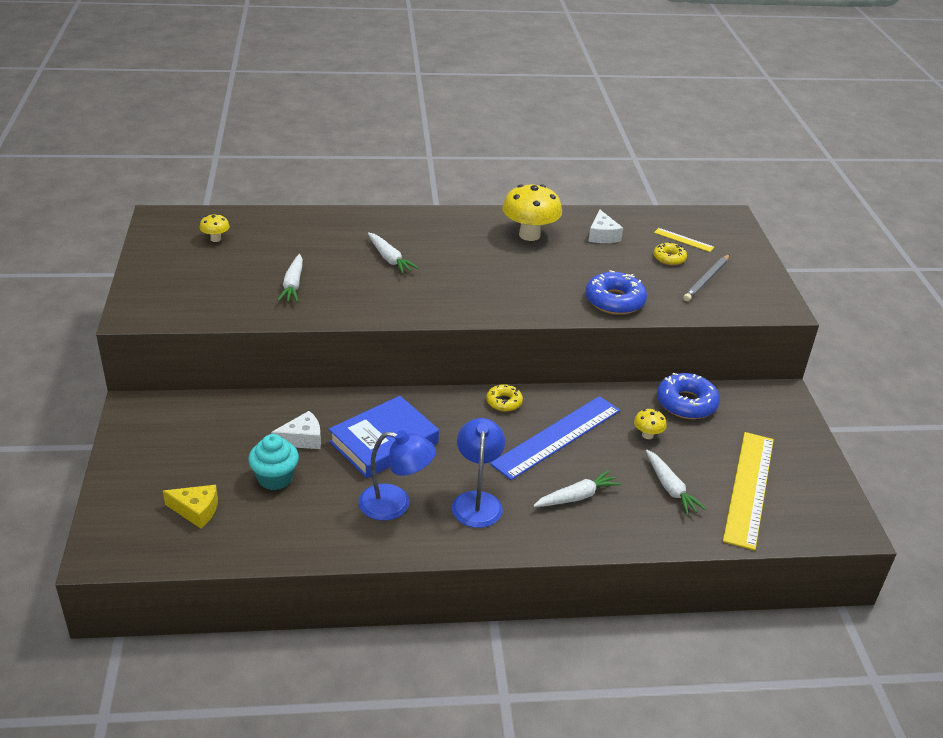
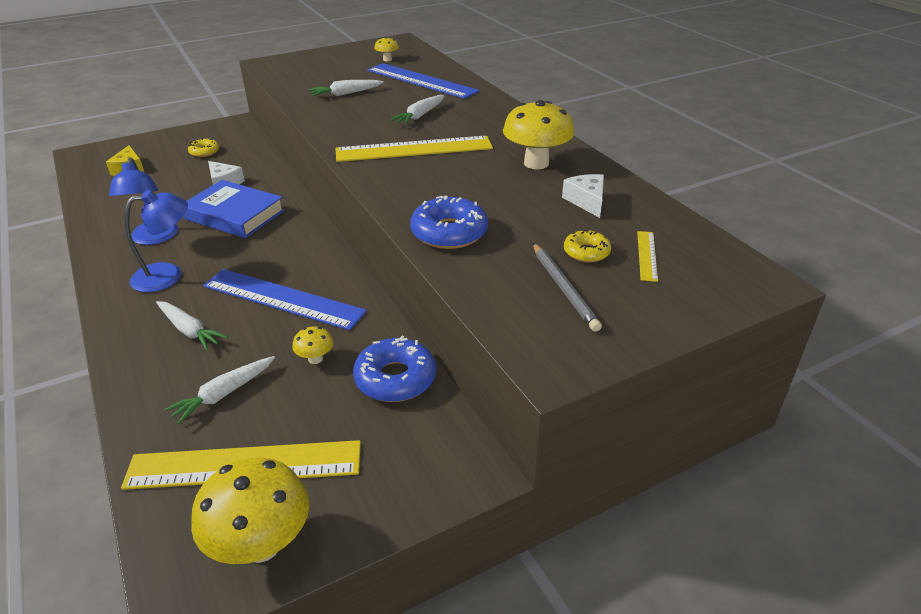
camera: 70 degrees right, 0 degrees up
turquoise cupcake [248,434,299,490] -> none
yellow donut [486,384,523,412] -> yellow donut moved to [188,138,219,157]
white cheese [588,210,623,243] -> white cheese turned 105 degrees clockwise [562,174,604,218]
grey pencil [683,254,730,301] -> grey pencil turned 120 degrees counterclockwise [533,243,602,332]
none -> yellow mushroom [191,458,309,564]
none -> yellow ruler [335,136,493,162]
none -> blue ruler [367,63,479,99]

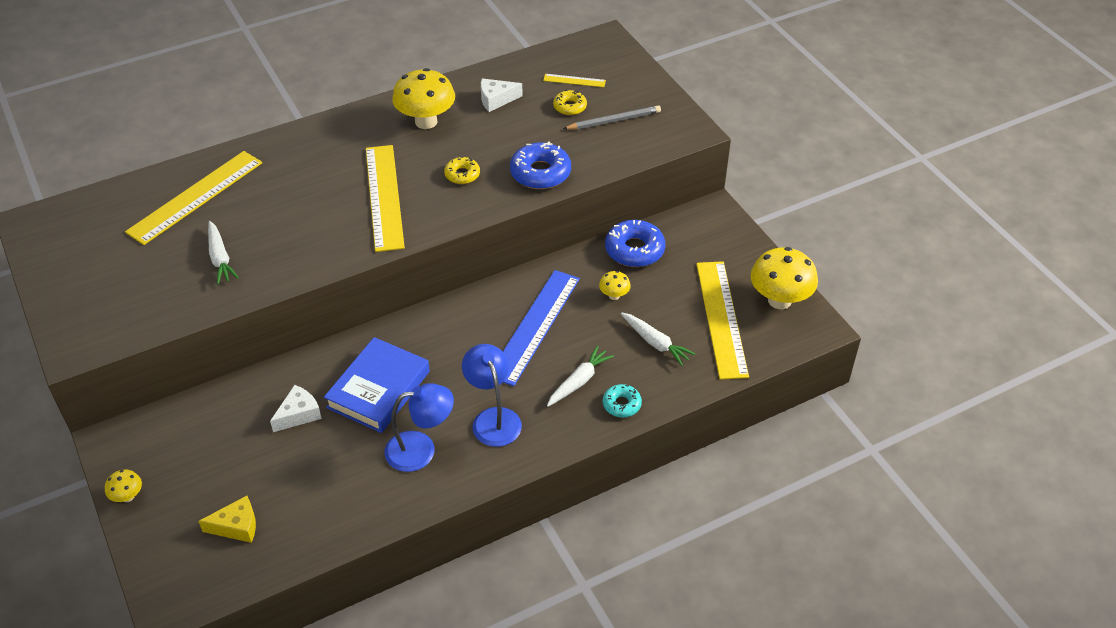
camera: 90 degrees left, 10 degrees up
yellow donut [188,138,219,157] -> yellow donut moved to [444,156,480,184]
blue ruler [367,63,479,99] -> yellow ruler [125,151,262,245]
yellow mushroom [374,37,399,61] -> yellow mushroom moved to [105,470,142,502]
white carrot [390,95,445,125] -> none
none -> turquoise donut [603,384,642,417]

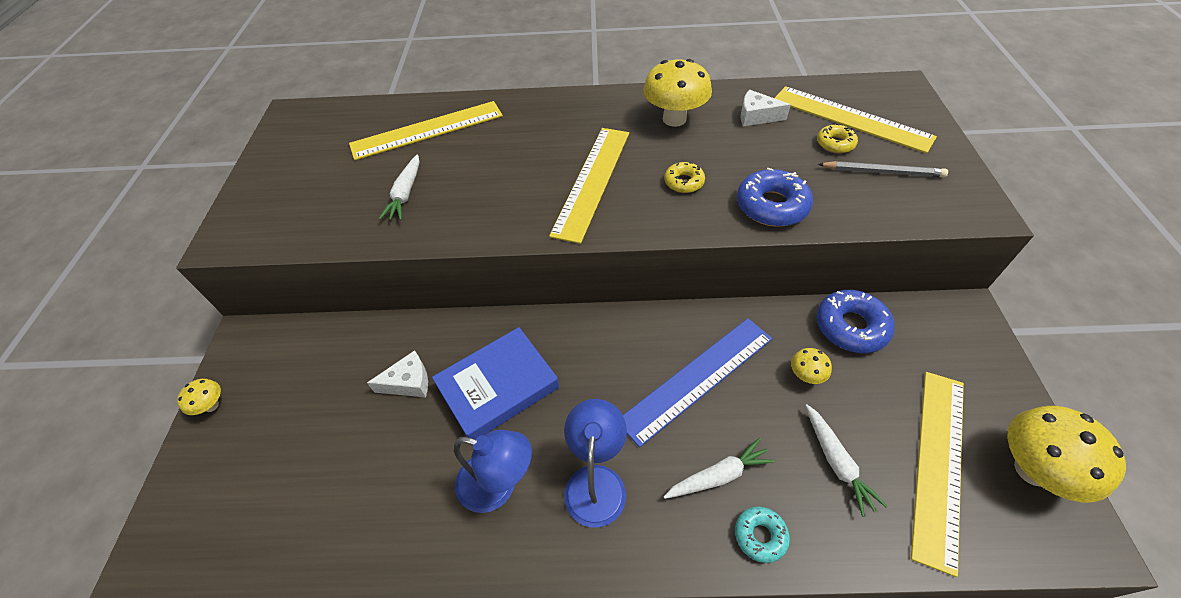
camera: 30 degrees right, 5 degrees up
yellow cheese [198,496,256,543] -> none
yellow ruler [543,74,606,87] -> yellow ruler [775,86,937,153], size x2.25

